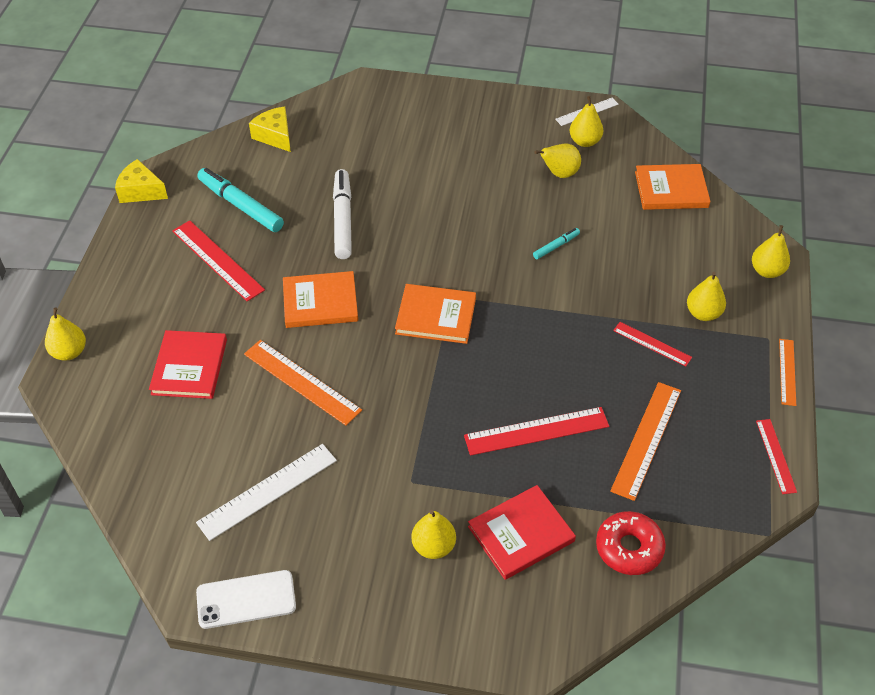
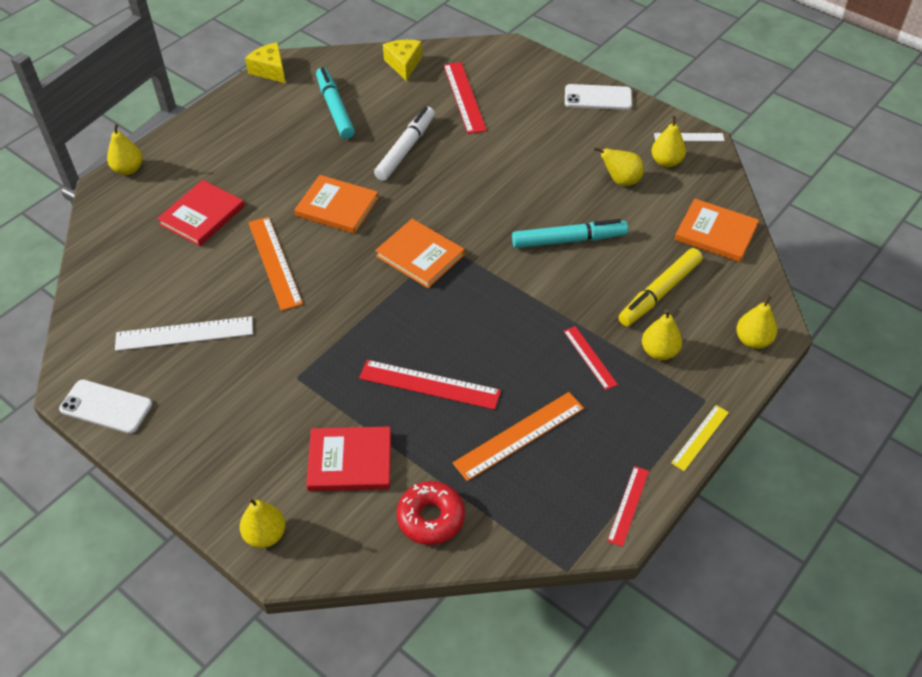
camera: 30 degrees right, 0 degrees up
red ruler [172,220,265,302] -> red ruler moved to [443,62,487,134]
yellow pear [411,510,456,559] -> yellow pear moved to [240,498,286,548]
turquoise marker [533,228,580,259] -> turquoise marker [512,219,628,248], size x2.03
orange ruler [779,339,796,406] -> yellow ruler [671,405,729,471]
none -> white phone [565,84,632,110]
none -> yellow marker [618,248,703,326]

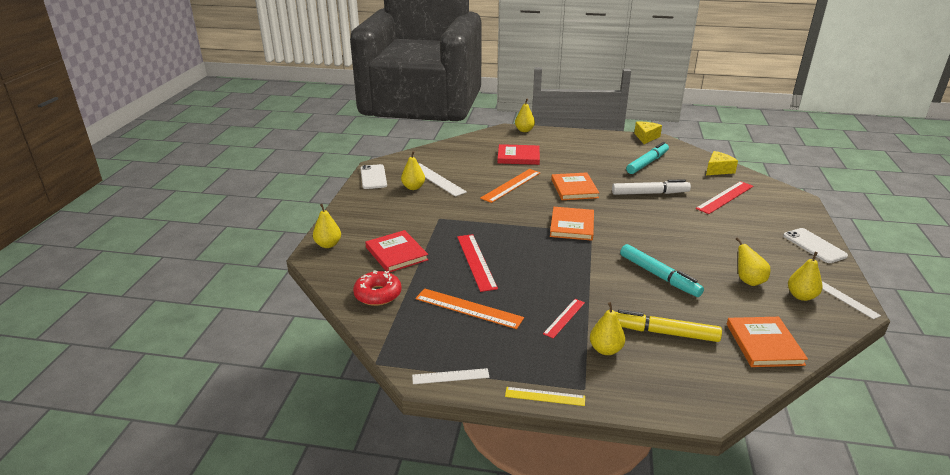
camera: 60 degrees right, 20 degrees down
red ruler [607,466,649,547] -> white ruler [412,368,489,384]
yellow pear [736,295,777,349] -> yellow pear moved to [401,151,425,190]

